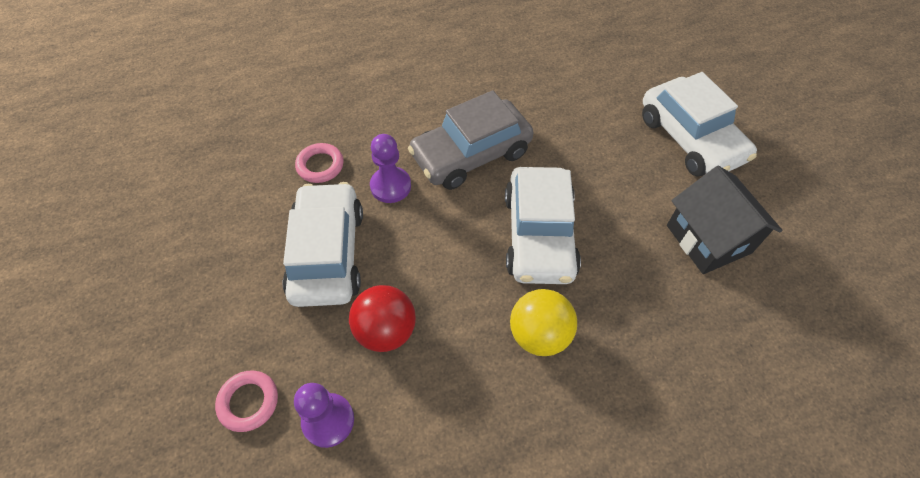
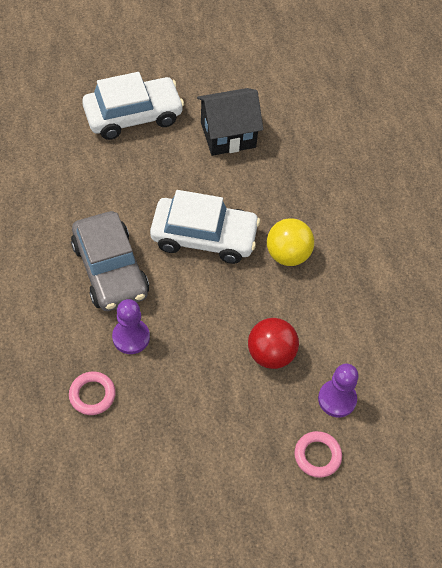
camera: 85 degrees left, 0 degrees up
white car [282,182,363,307] -> none

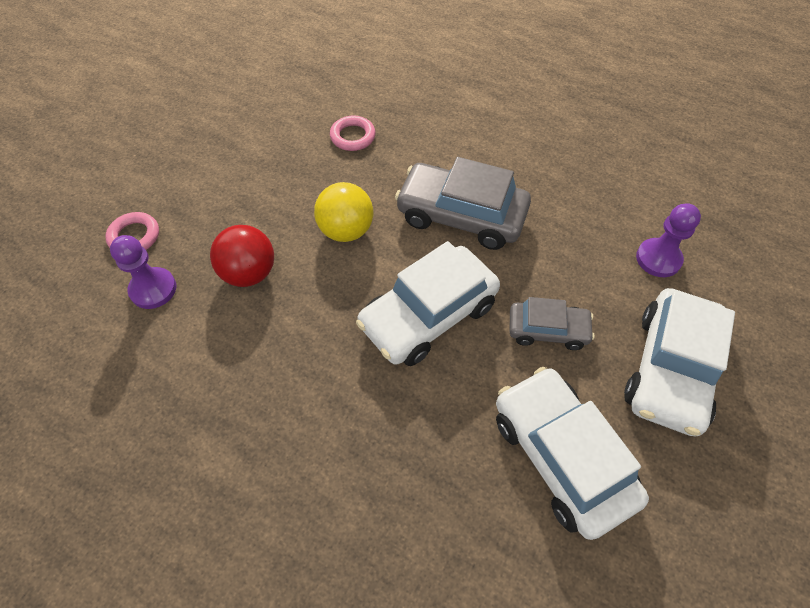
camera: 135 degrees right, 0 degrees up
purple pawn [112,299,150,354] -> purple pawn moved to [636,203,701,277]
black house [197,88,263,156] -> white car [496,367,649,540]
yellow ball [267,218,314,266] -> yellow ball moved to [314,182,373,242]
none -> grey car [509,297,595,350]

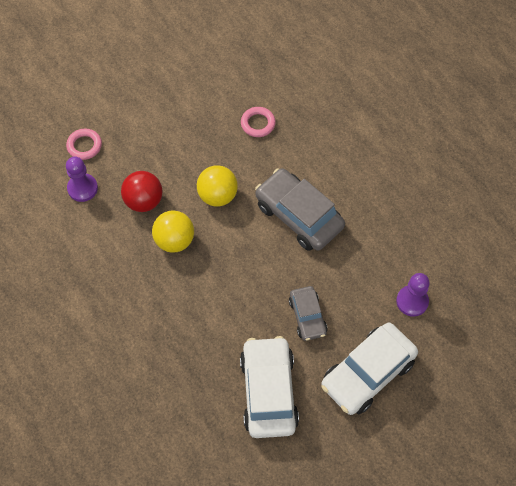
camera: 25 degrees right, 5 degrees up
white car [356,241,500,366] -> none
grey car [509,297,595,350] -> grey car turned 45 degrees clockwise [289,286,327,341]
none -> yellow ball [152,210,194,253]

